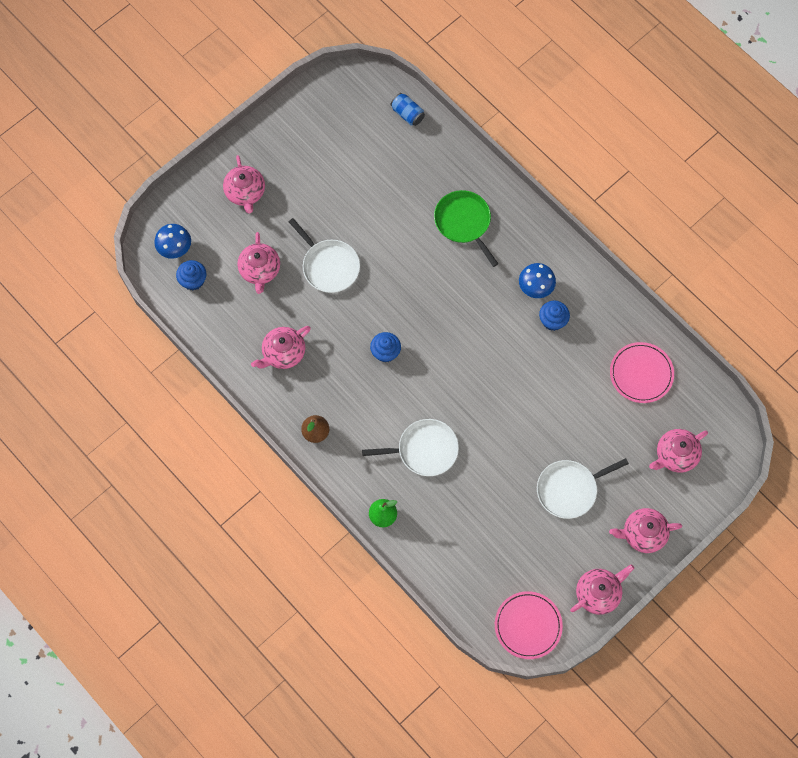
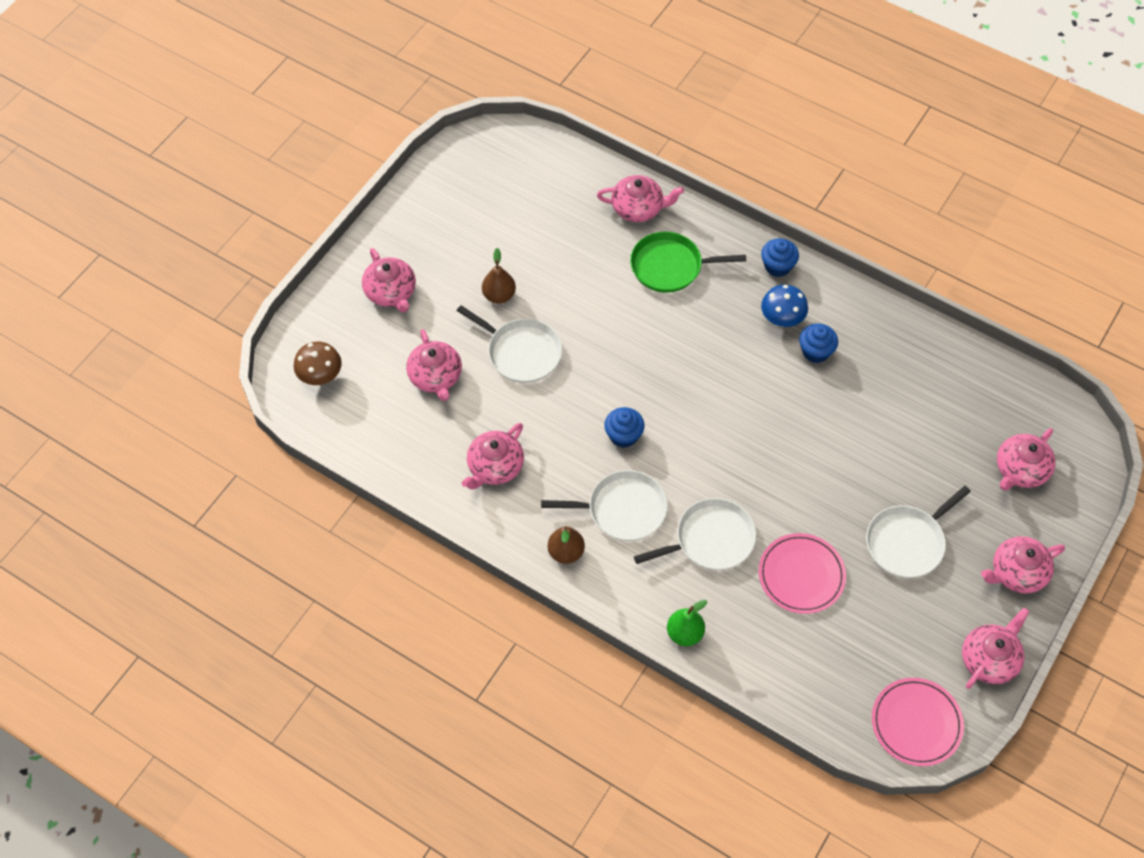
camera: 15 degrees left, 10 degrees down
blue mushroom [154,224,191,259] -> brown mushroom [294,342,342,385]
blue cupcake [176,260,206,290] -> blue cupcake moved to [761,238,799,277]
blue can [390,93,425,126] -> none
green pan [434,190,498,267] -> green pan turned 45 degrees counterclockwise [630,232,746,293]
pink plate [610,342,674,403] -> pink plate moved to [759,533,846,614]
none -> brown pear [482,248,516,304]
none -> white pan [541,470,668,541]
none -> pink teapot [597,175,684,222]

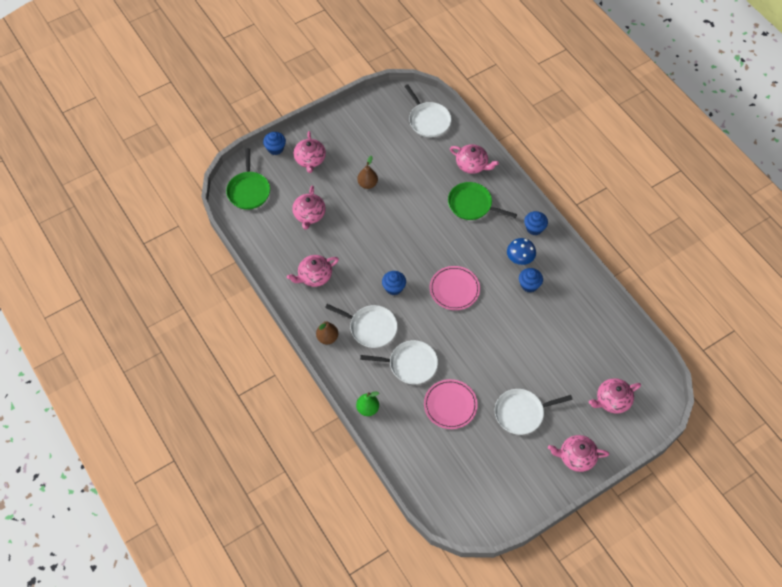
camera: 25 degrees right, 0 degrees up
brown mushroom [294,342,342,385] -> green pan [226,148,270,210]
white pan [457,305,562,383] -> white pan moved to [404,84,451,137]
pink plate [872,678,964,766] -> pink plate moved to [430,266,480,310]
pink teapot [962,608,1030,689] -> none
none -> blue cupcake [263,132,286,155]

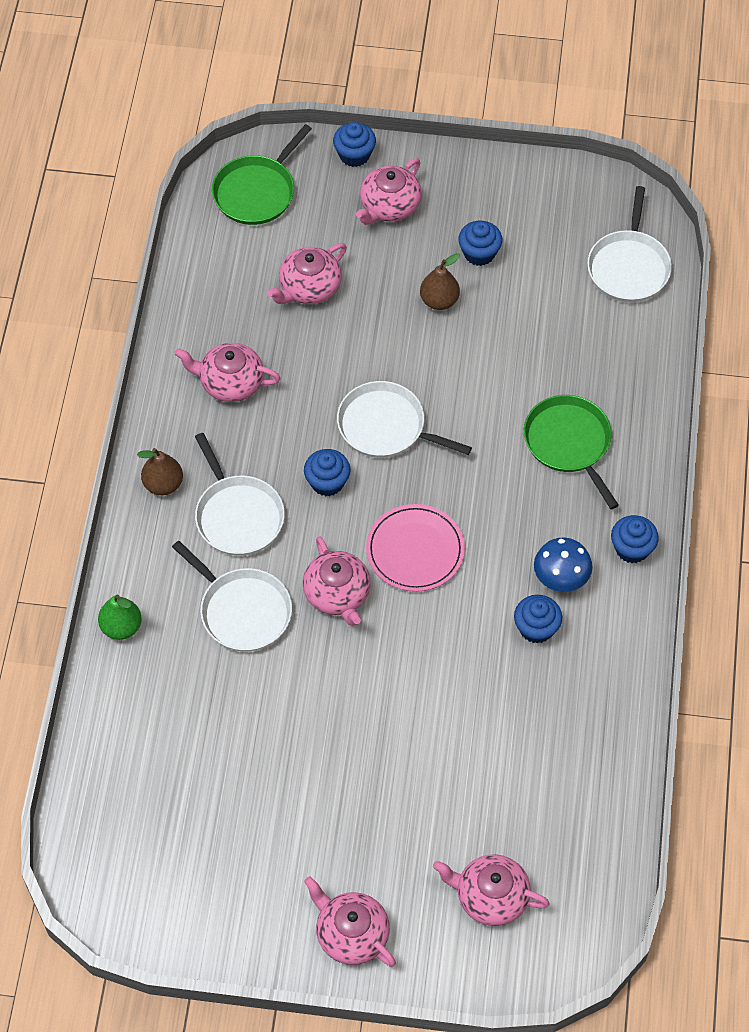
camera: 40 degrees right, 0 degrees up
pink plate [424,379,478,429] -> none
pink teapot [450,144,499,174] -> pink teapot moved to [303,536,371,626]
white pan [495,389,573,435] -> white pan moved to [337,381,472,458]
none -> blue cupcake [458,221,502,266]

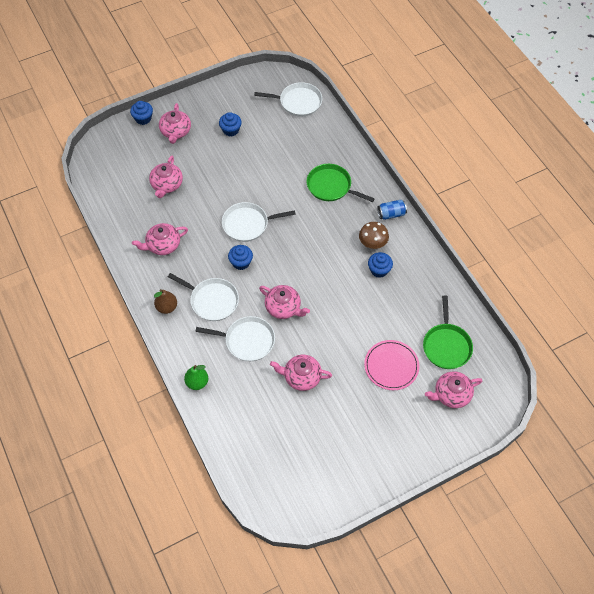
camera: 35 degrees left, 0 degrees up
green pan [212,124,312,225] -> green pan moved to [423,295,473,369]
pink teapot [304,876,396,967] -> pink teapot moved to [270,355,332,391]
pink plate [366,504,465,592] -> pink plate moved to [364,340,419,390]
brown pear [420,253,460,310] -> none
blue mushroom [534,538,592,592] -> brown mushroom [359,222,389,249]
white pan [587,186,672,302] -> white pan turned 60 degrees counterclockwise [254,82,322,117]
blue cupcake [611,515,659,563] -> blue can [377,200,407,220]

